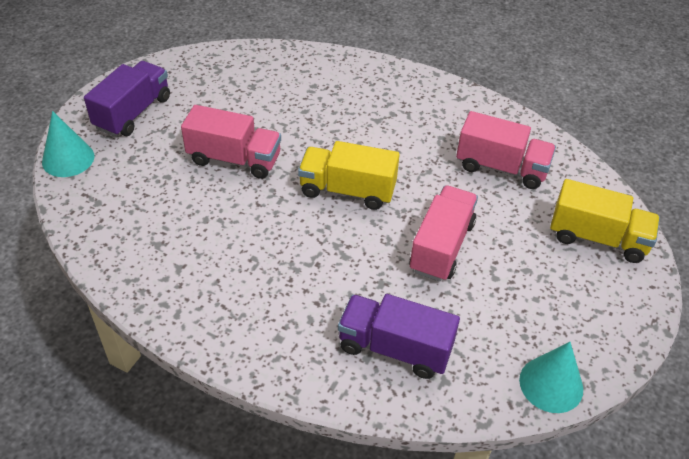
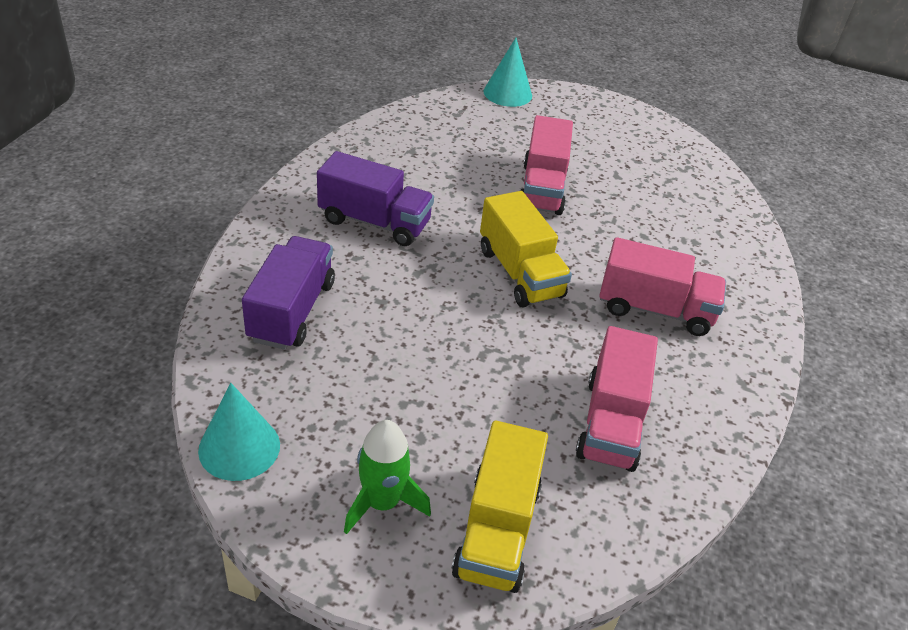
camera: 80 degrees right, 5 degrees down
purple truck [84,61,170,137] -> purple truck moved to [317,151,434,246]
yellow truck [298,141,400,210] -> yellow truck turned 150 degrees clockwise [480,191,572,307]
pink truck [410,186,478,282] -> pink truck moved to [599,237,726,336]
none -> green rocket [344,420,431,534]

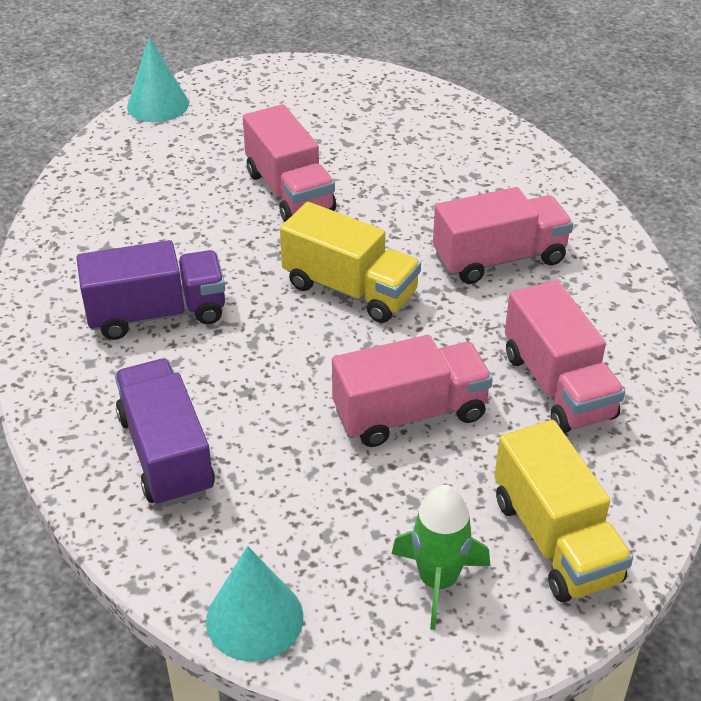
camera: 30 degrees left, 0 degrees up
none -> pink truck [332,335,493,447]

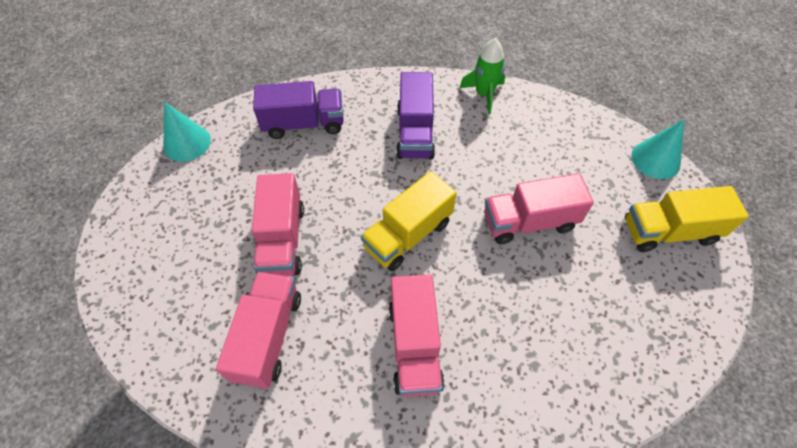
camera: 105 degrees right, 15 degrees up
green rocket [392,485,490,630] -> green rocket moved to [459,38,505,114]
yellow truck [495,420,633,602] -> yellow truck moved to [625,186,749,252]
pink truck [505,280,625,433] -> pink truck turned 105 degrees clockwise [216,272,301,388]

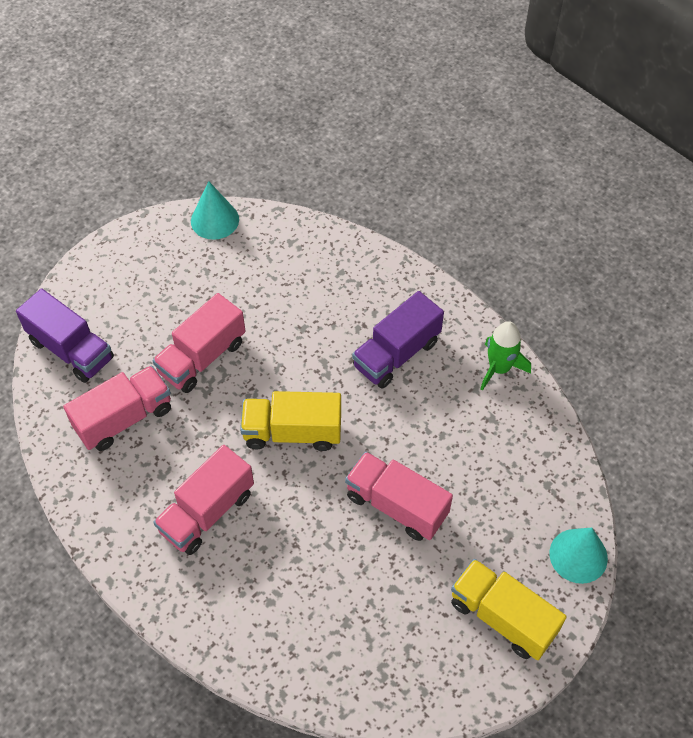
camera: 45 degrees right, 0 degrees up
purple truck [253,81,344,139] -> purple truck moved to [16,289,114,383]

